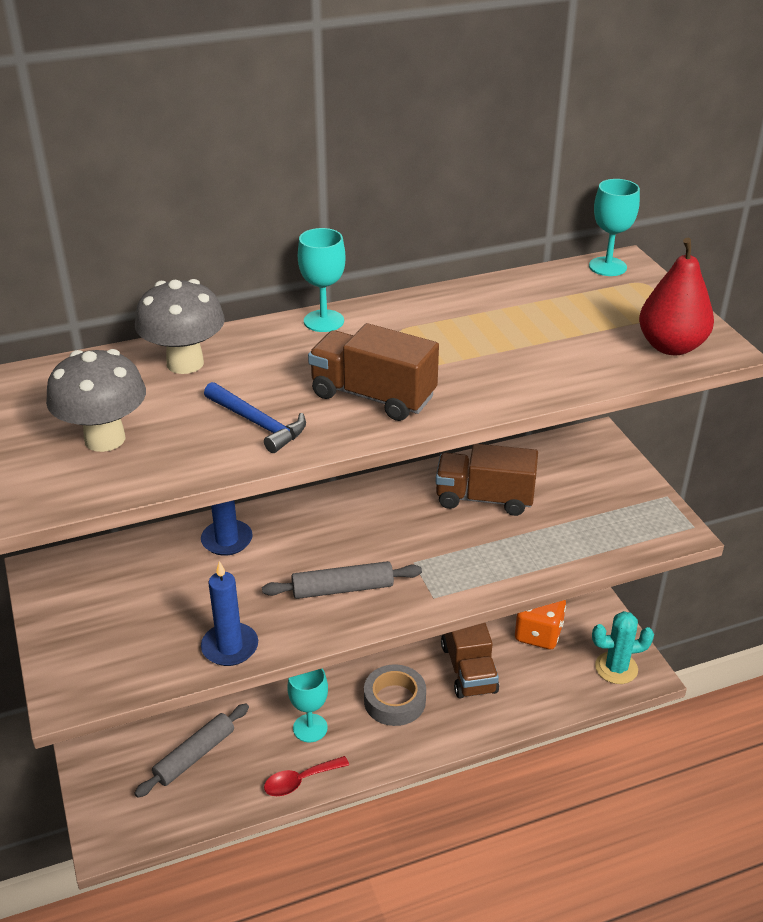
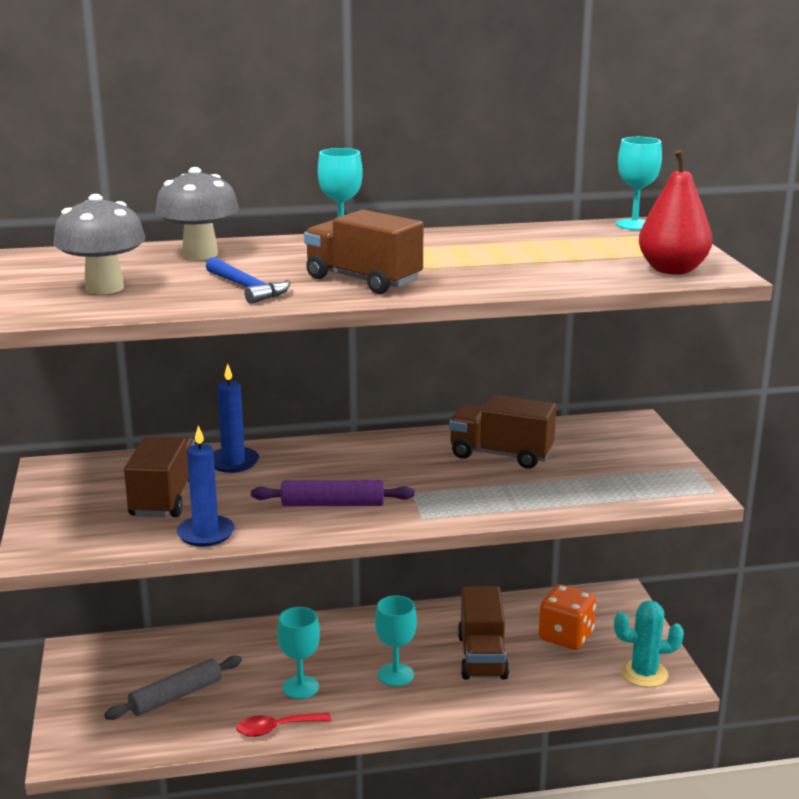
camera: 10 degrees right, 15 degrees down
grey rolling pin [262,561,422,599] -> purple rolling pin [251,480,414,506]
grey tape [364,664,426,726] -> turquoise goblet [375,595,417,686]
none -> brown truck [124,436,195,518]

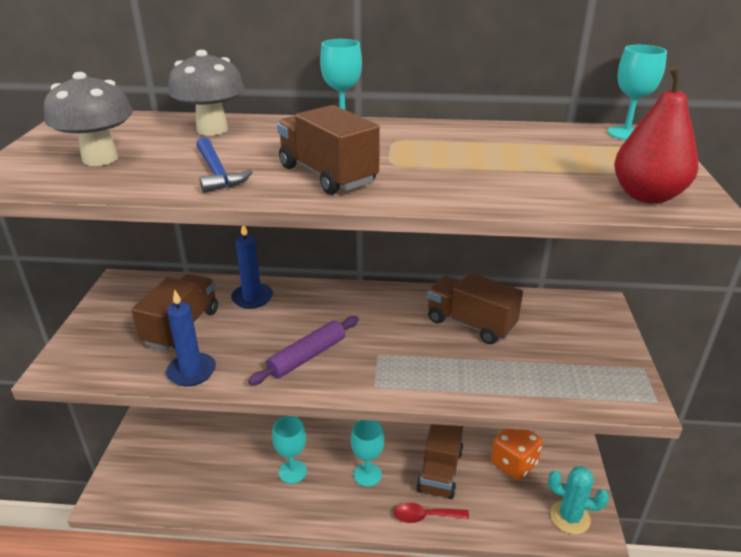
camera: 15 degrees right, 10 degrees up
grey rolling pin [104,656,242,720] -> none
red spoon [236,712,331,737] -> red spoon moved to [394,503,469,523]
purple rolling pin [251,480,414,506] -> purple rolling pin turned 60 degrees counterclockwise [248,316,359,385]

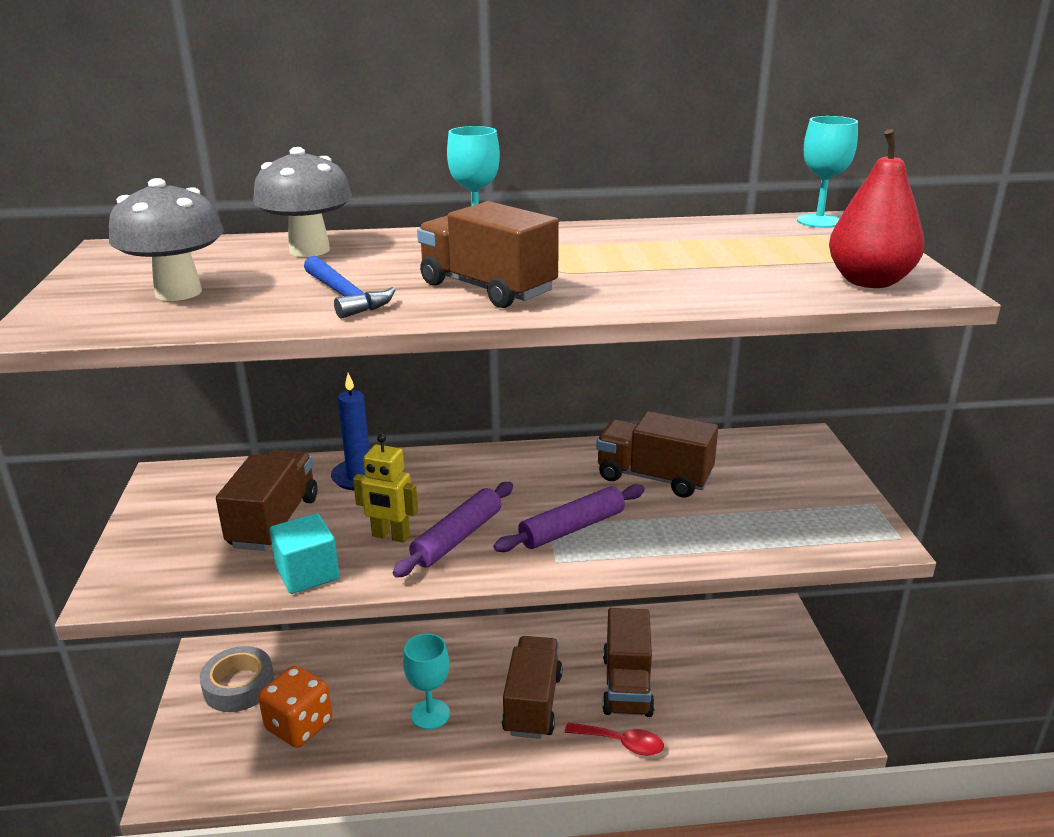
camera: 10 degrees left, 5 degrees down
blue candle [166,289,216,386] -> turquoise cube [269,513,340,594]
turquoise goblet [351,420,384,487] -> brown truck [502,636,562,739]
red spoon [394,503,469,523] -> red spoon turned 150 degrees counterclockwise [565,722,664,756]
orange dice [491,429,543,480] -> orange dice moved to [258,666,333,748]
turquoise cactus [548,466,609,534] -> none
none -> grey tape [200,646,274,712]
none -> yellow robot [353,434,418,543]
none -> purple rolling pin [494,484,645,552]

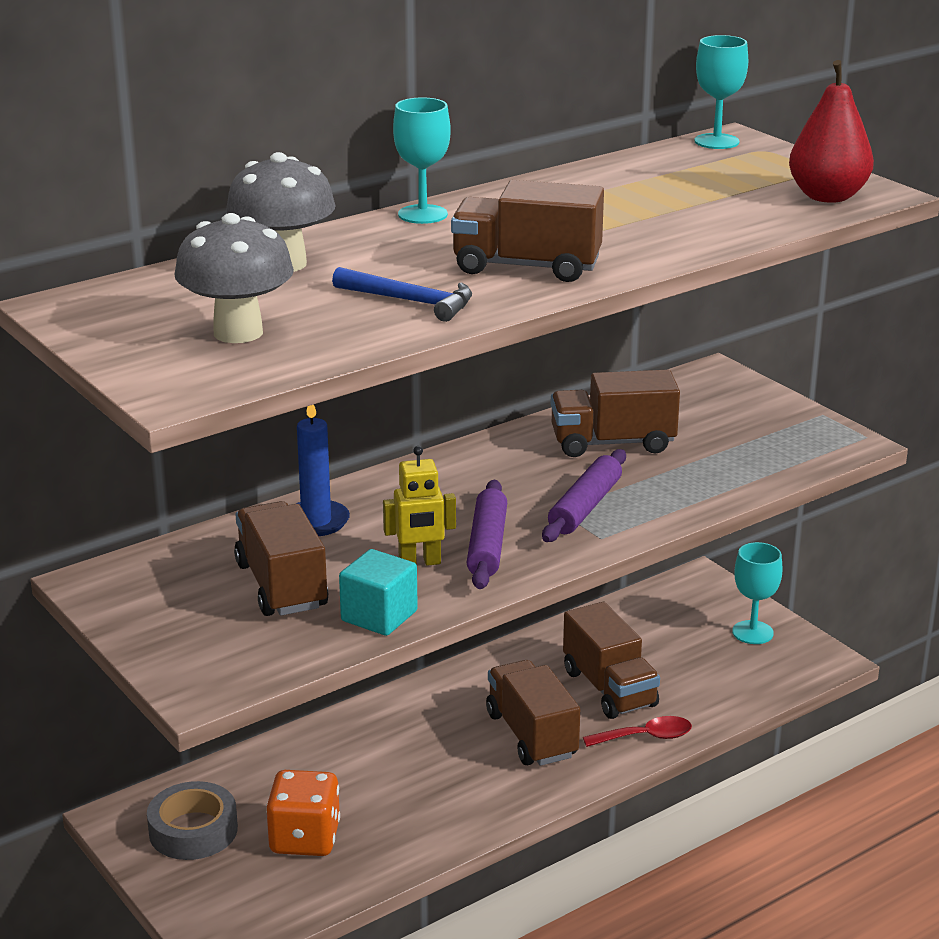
camera: 30 degrees left, 0 degrees up
turquoise goblet [403,633,450,730] -> turquoise goblet moved to [732,542,782,644]

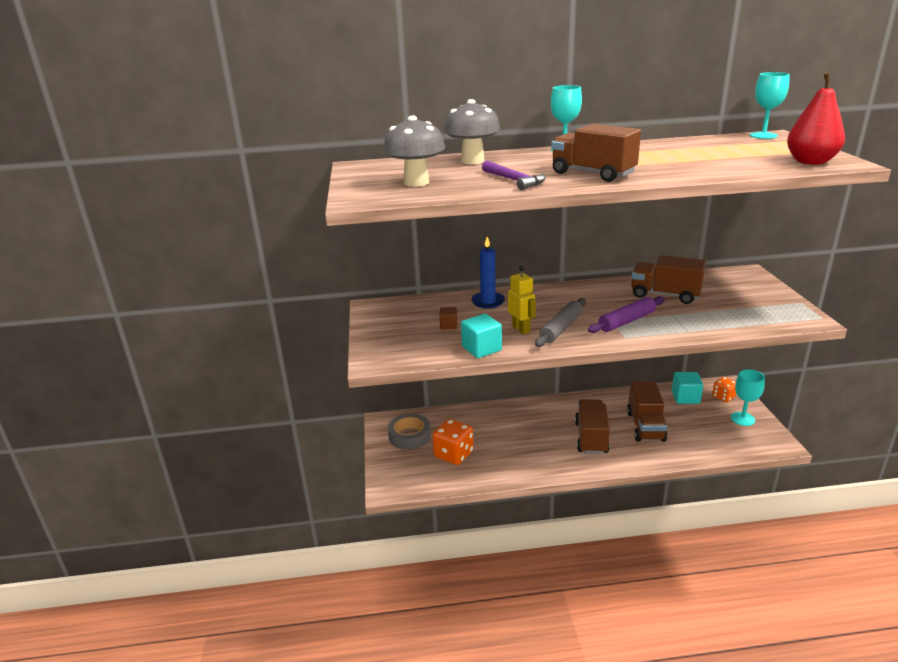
camera: 30 degrees right, 0 degrees up
brown truck [234,501,328,616] -> brown cube [439,307,458,329]
blue hammer [332,267,472,322] -> purple hammer [482,161,546,190]
yellow robot [383,446,456,566] -> yellow robot turned 135 degrees counterclockwise [508,266,536,335]
purple rolling pin [466,480,507,589] -> grey rolling pin [535,298,586,347]
red spoon [583,716,692,747] -> none
none -> turquoise cube [672,372,703,404]
none -> orange dice [712,377,736,402]

